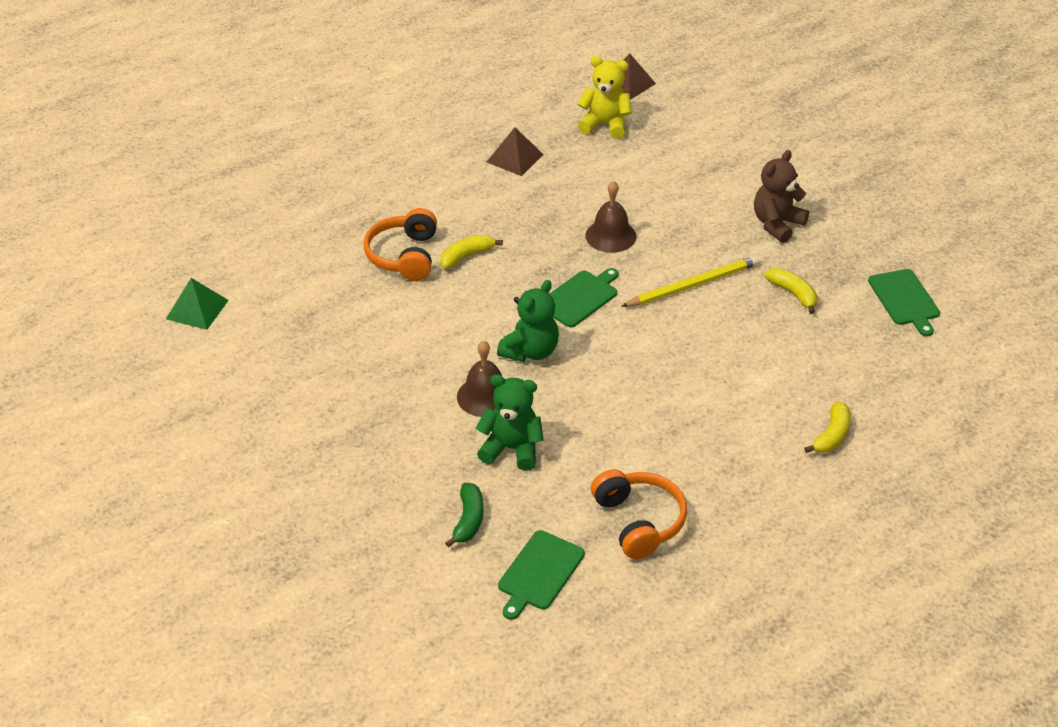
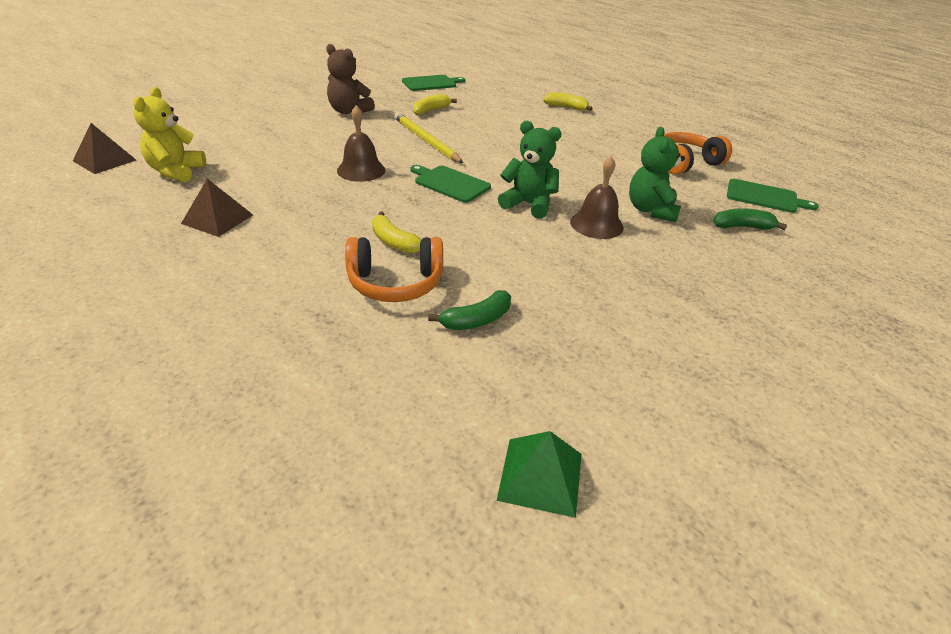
camera: 100 degrees left, 5 degrees down
none -> green banana [428,290,511,330]

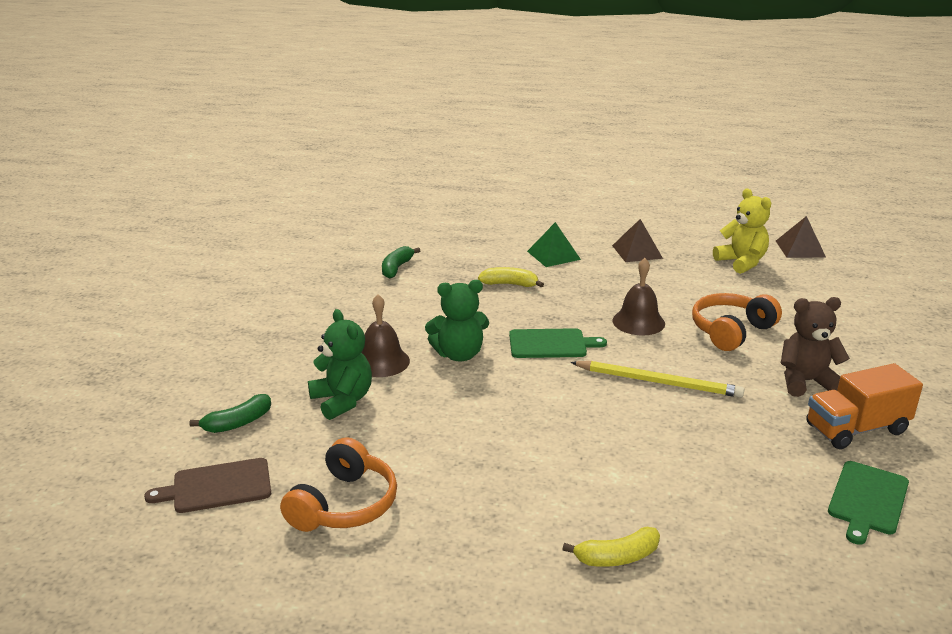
camera: 145 degrees right, 10 degrees down
orange headphones [345,237,443,302] -> orange headphones moved to [692,293,782,351]
yellow banana [413,94,457,115] -> none
green pyramid [497,431,582,518] -> green pyramid moved to [527,222,581,267]
green cutting board [727,179,819,213] -> brown cutting board [144,458,271,513]
none -> orange truck [807,363,923,449]

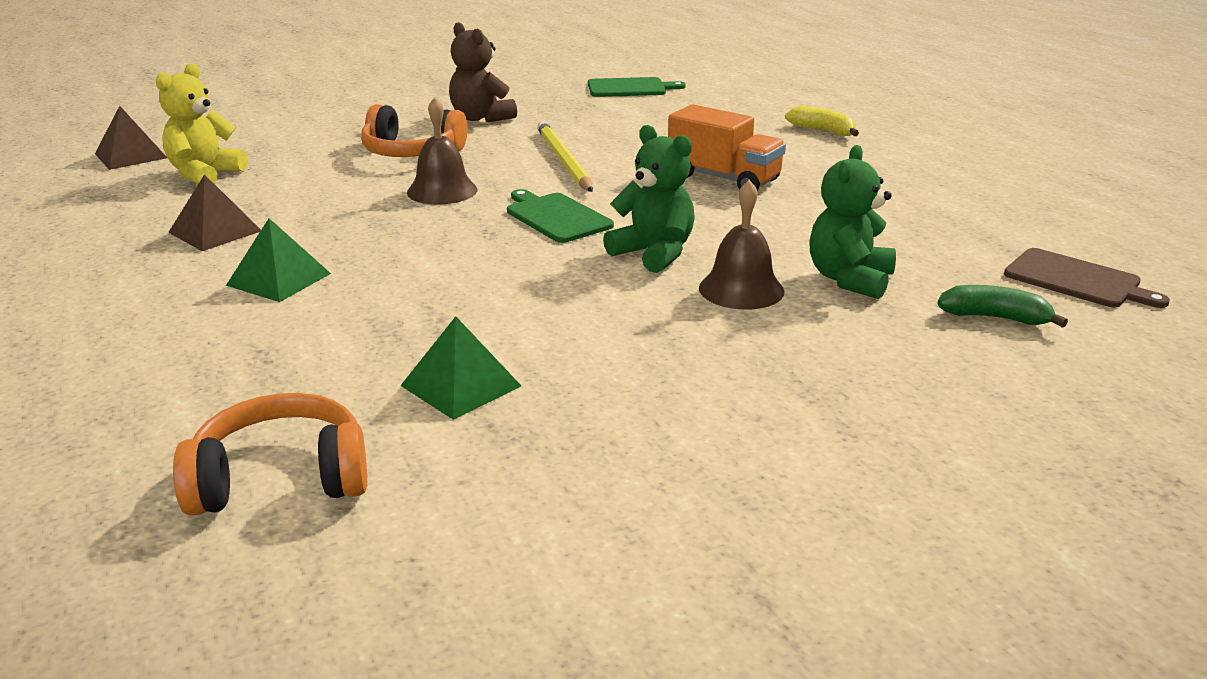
camera: 125 degrees left, 0 degrees up
orange headphones [280,437,397,532] -> orange headphones moved to [173,393,367,515]
green banana [382,246,420,279] -> green pyramid [400,316,521,420]
yellow banana [478,267,544,288] -> none
orange truck [807,363,923,449] -> orange truck moved to [668,104,786,190]

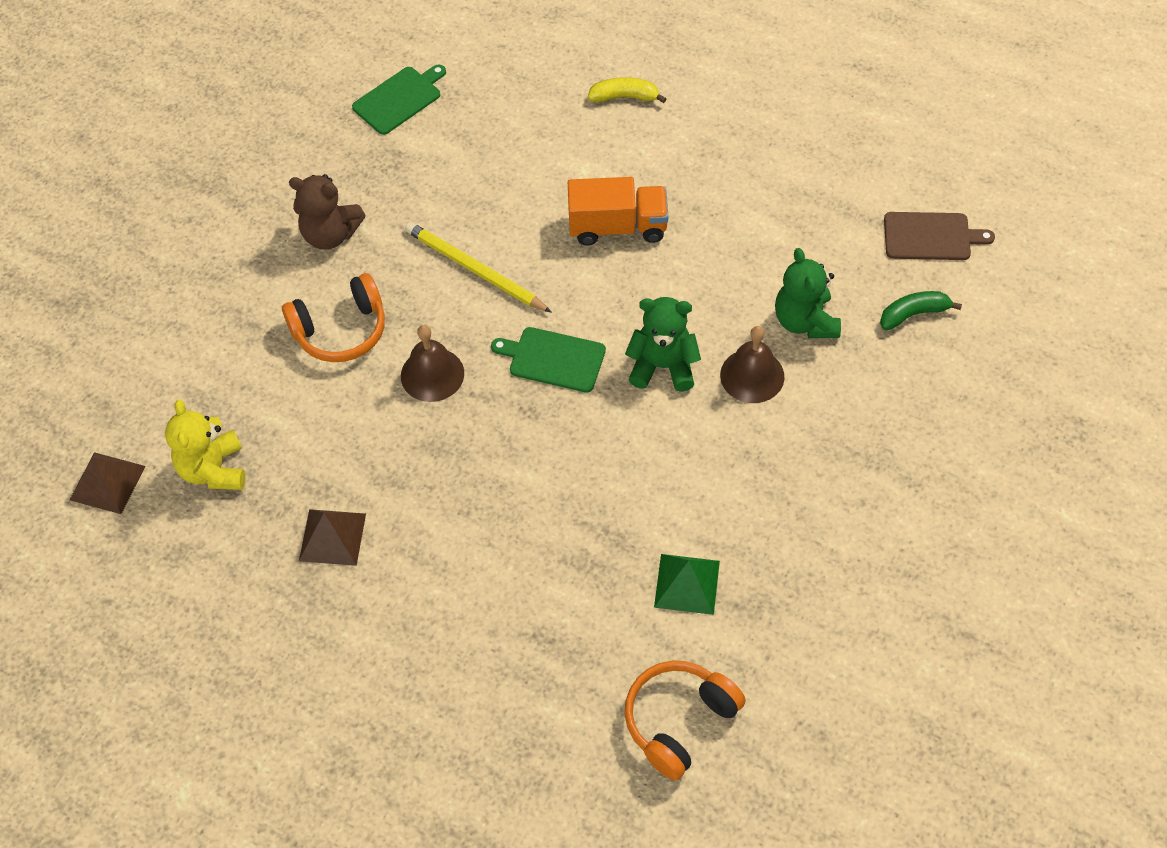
camera: 35 degrees left, 30 degrees up
green pyramid [226,218,331,302] -> none

